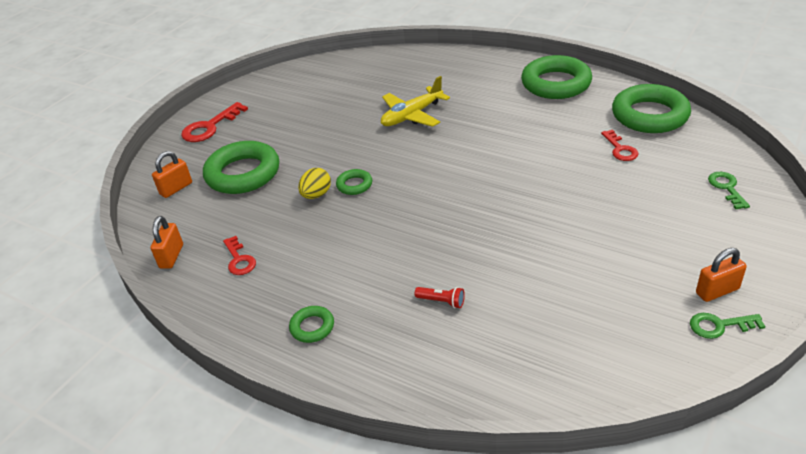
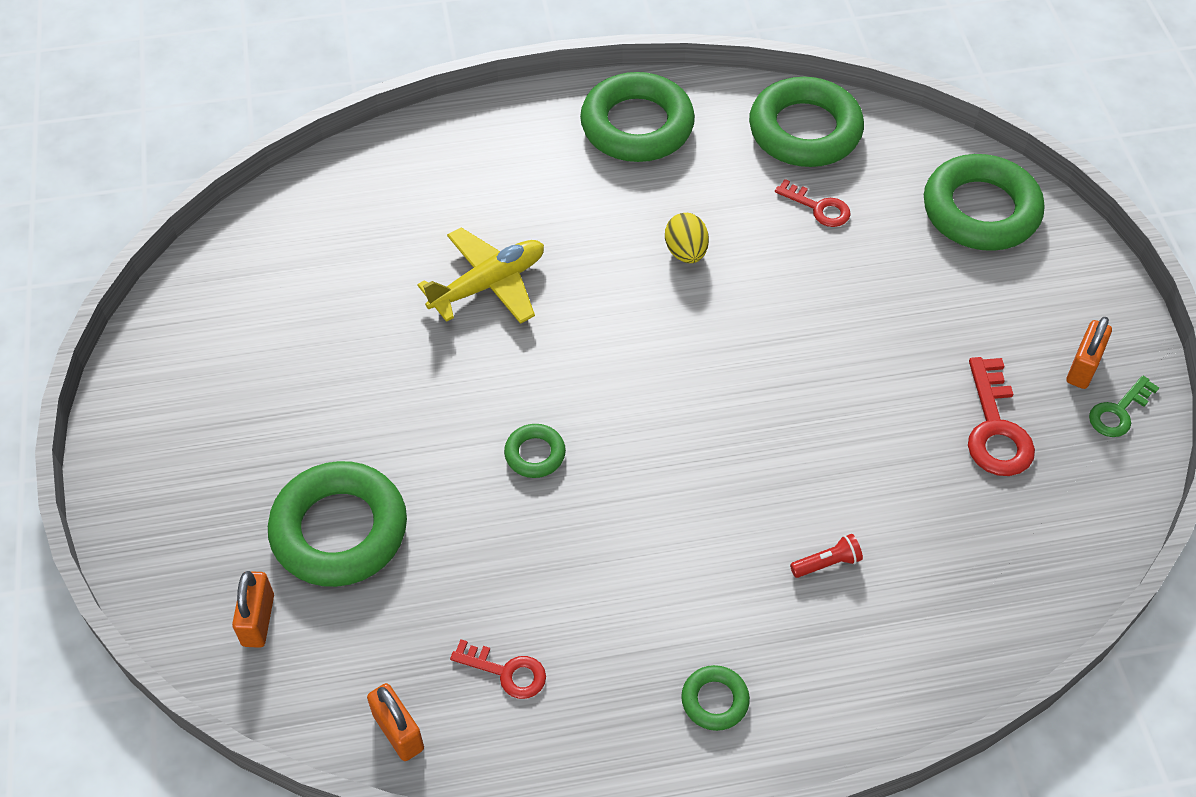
camera: 45 degrees left, 15 degrees up
red key [181,102,248,142] -> red key moved to [968,357,1035,476]
yellow egg [298,168,331,199] -> yellow egg moved to [665,213,709,263]
yellow plane [381,76,450,127] -> yellow plane turned 135 degrees counterclockwise [417,227,544,324]
green key [708,172,750,209] -> green ring [924,154,1044,251]

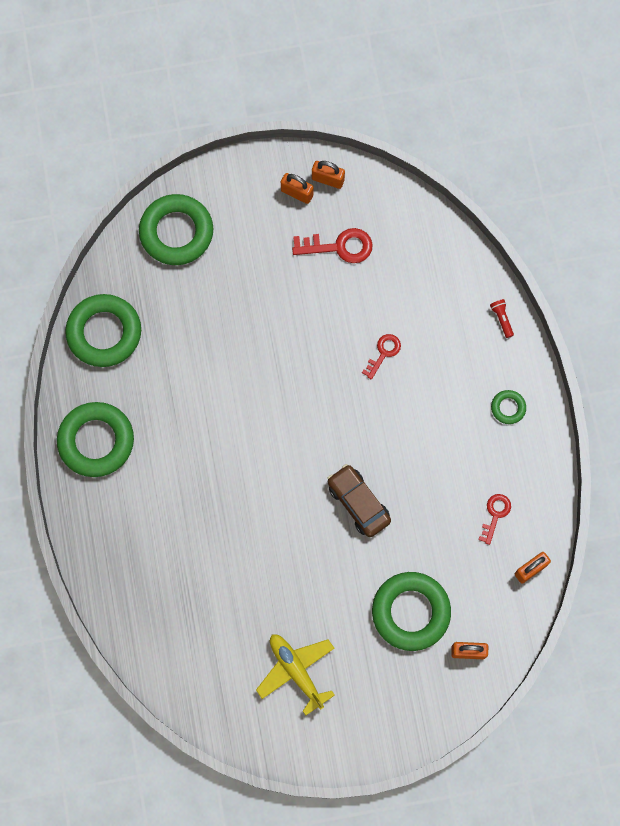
camera: 90 degrees left, 20 degrees up
yellow plane [417,227,544,324] -> yellow plane moved to [256,635,335,715]
green ring [504,424,566,478] -> brown car [327,464,391,537]
yellow egg [665,213,709,263] -> none
red key [775,179,851,227] -> red key moved to [362,334,401,380]
red flashlight [790,534,863,578] -> red flashlight moved to [490,299,514,338]
green key [1089,376,1159,437] -> orange padlock [312,161,345,189]

